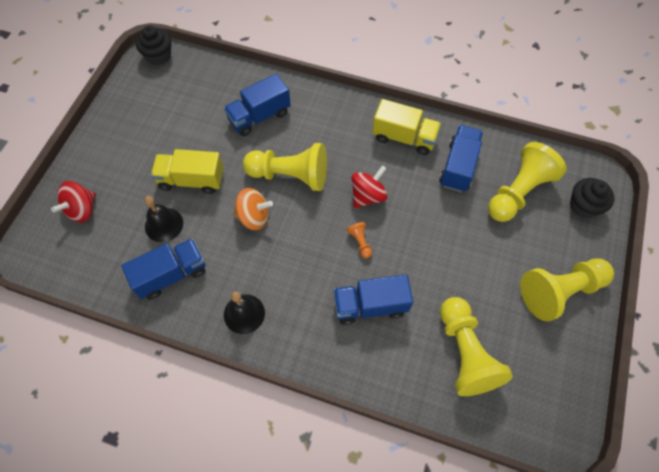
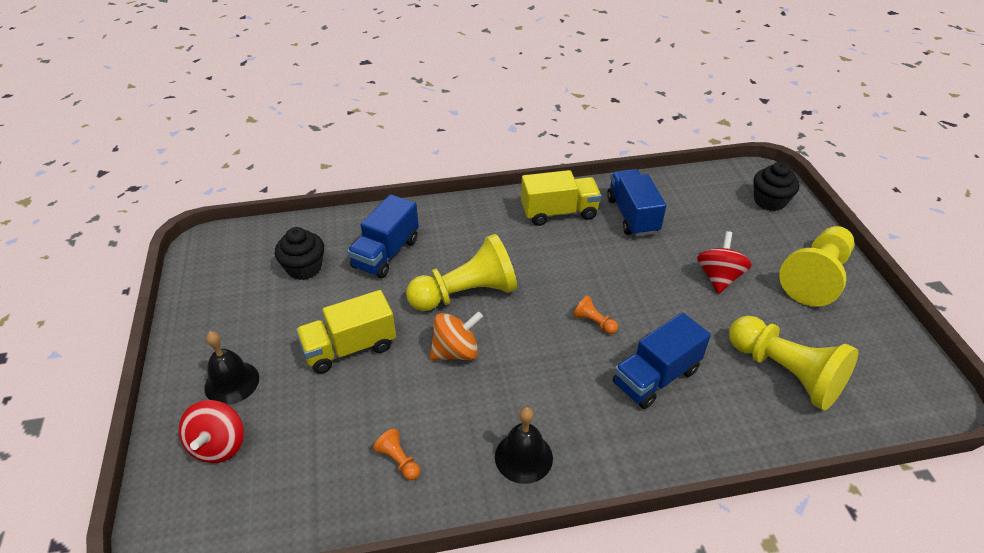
camera: 30 degrees left, 20 degrees down
blue truck [121,238,205,300] -> orange pawn [373,428,420,480]
black cupcake [136,26,171,65] -> black cupcake moved to [275,227,324,280]
black bell [144,196,183,242] -> black bell moved to [204,331,259,405]
red spinning top [351,165,388,208] -> red spinning top moved to [697,231,752,294]
yellow pawn [488,142,567,222] -> none

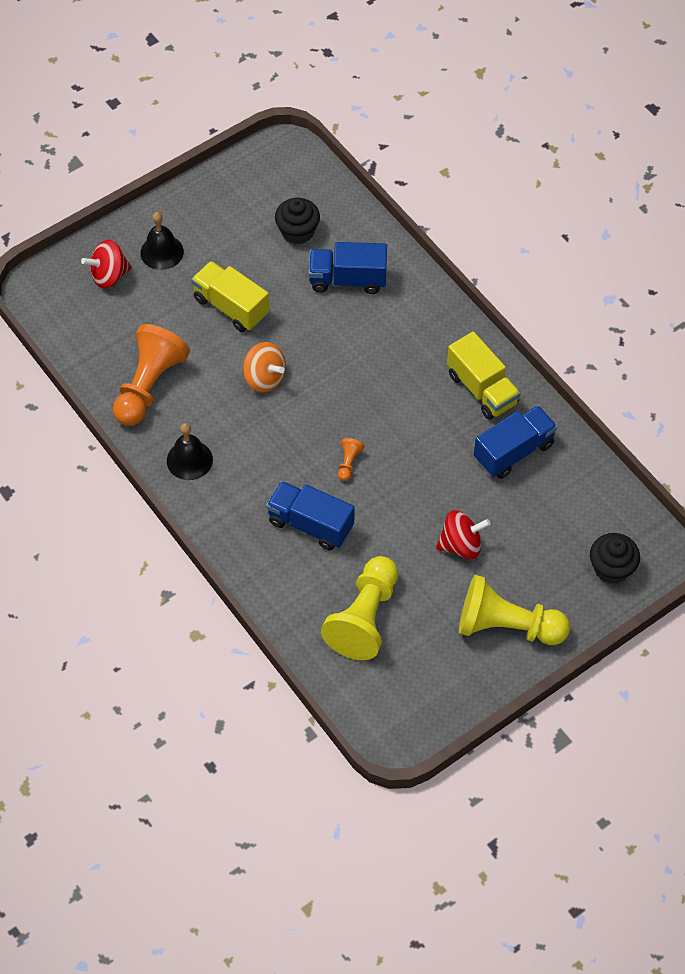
camera: 65 degrees right, 15 degrees up
orange pawn [373,428,420,480] -> orange pawn [113,324,190,426], size x2.44
yellow pawn [406,234,517,311] -> none

